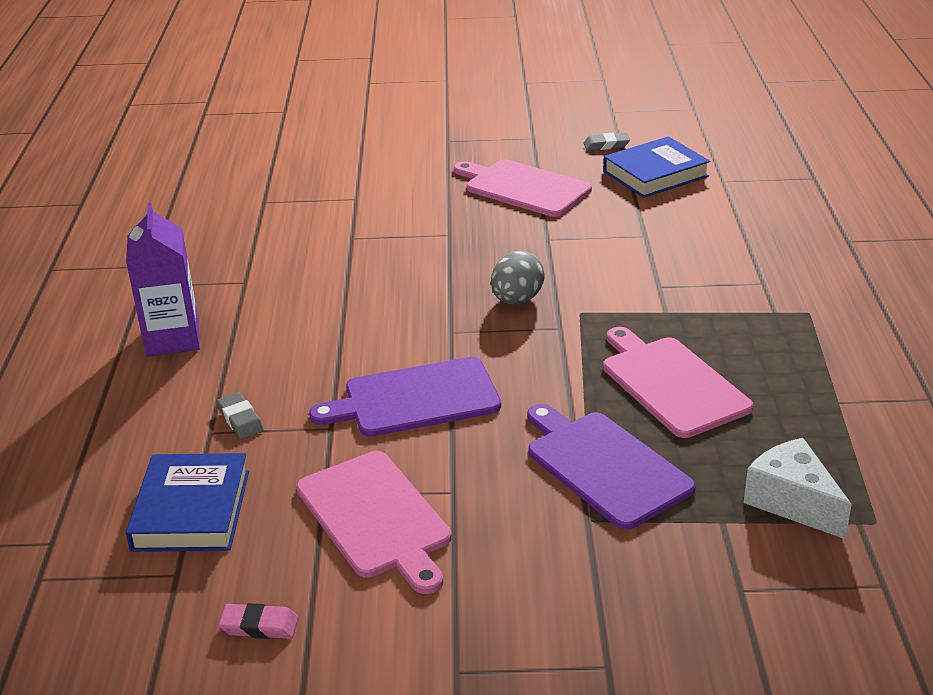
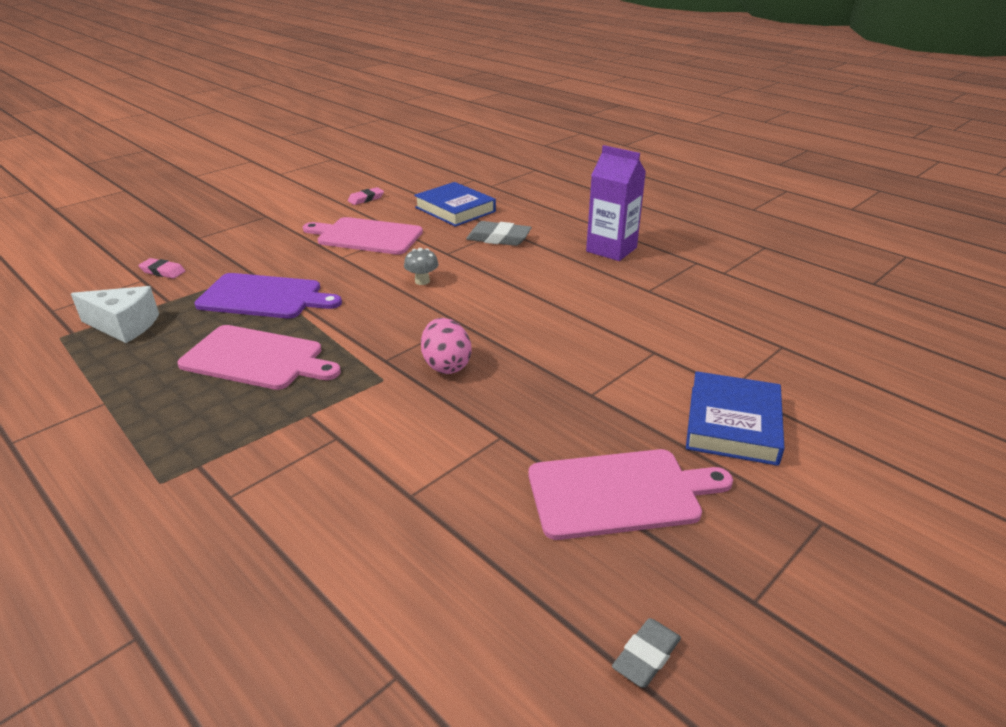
camera: 135 degrees right, 0 degrees up
grey eraser [217,392,264,439] -> grey eraser [466,221,532,246], size x1.59
purple cutting board [309,357,501,437] -> grey mushroom [404,248,438,285]
grey egg [491,251,545,304] -> pink egg [421,318,471,374]
blue book [603,136,710,198] -> blue book moved to [686,371,785,466]
none -> pink eraser [138,258,185,279]

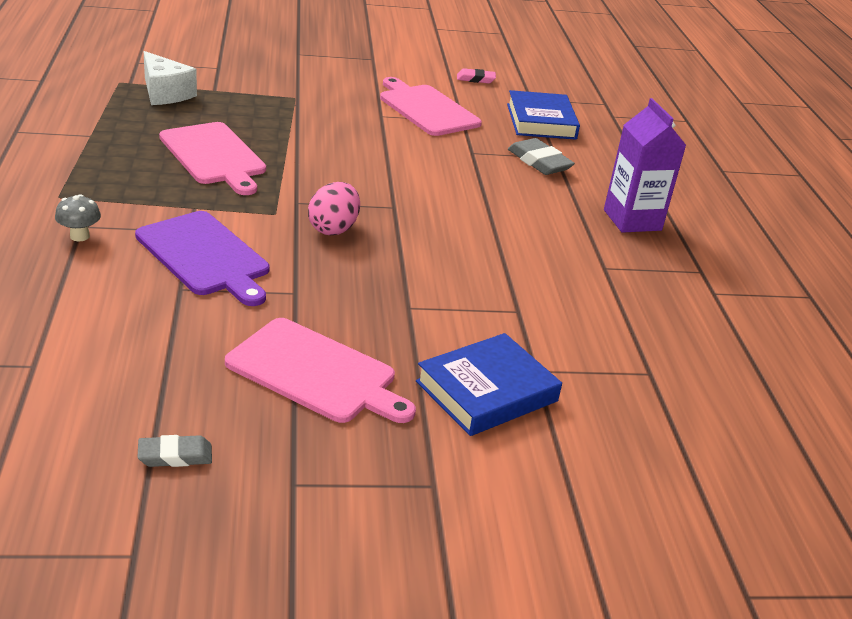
camera: 35 degrees right, 0 degrees up
pink eraser [138,258,185,279] -> none
purple cutting board [194,273,342,319] -> purple cutting board moved to [135,211,269,306]
grey mushroom [404,248,438,285] -> grey mushroom moved to [55,194,101,242]

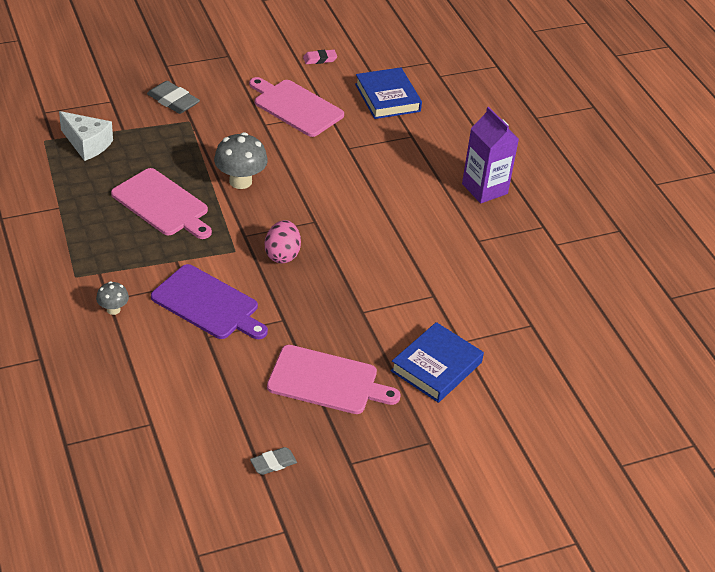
camera: 15 degrees left, 10 degrees up
grey eraser [508,138,575,175] -> grey eraser moved to [147,81,200,114]
none -> grey mushroom [214,132,268,189]

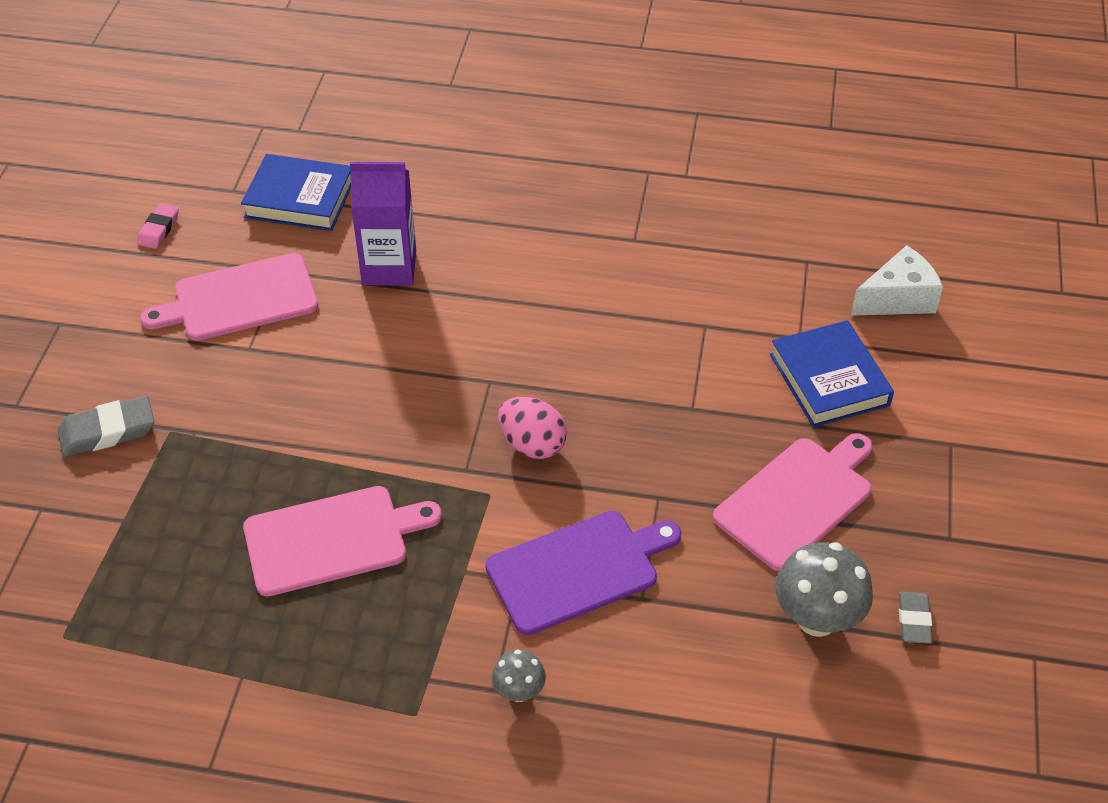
camera: 55 degrees left, 5 degrees up
white cheese [59,111,113,161] -> white cheese moved to [851,245,943,316]
grey mushroom [214,132,268,189] -> grey mushroom moved to [775,542,873,637]
purple carton [462,107,519,203] -> purple carton moved to [350,162,416,286]

